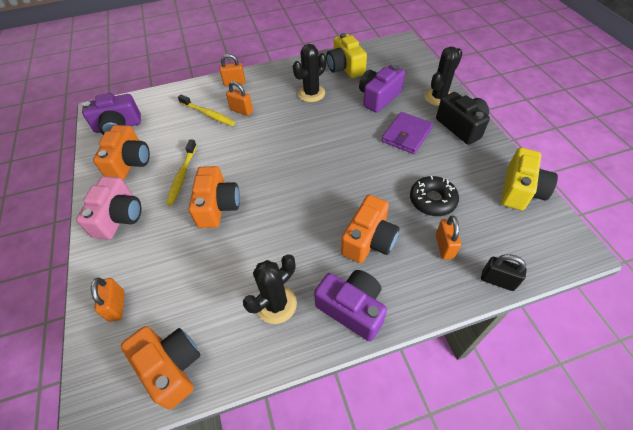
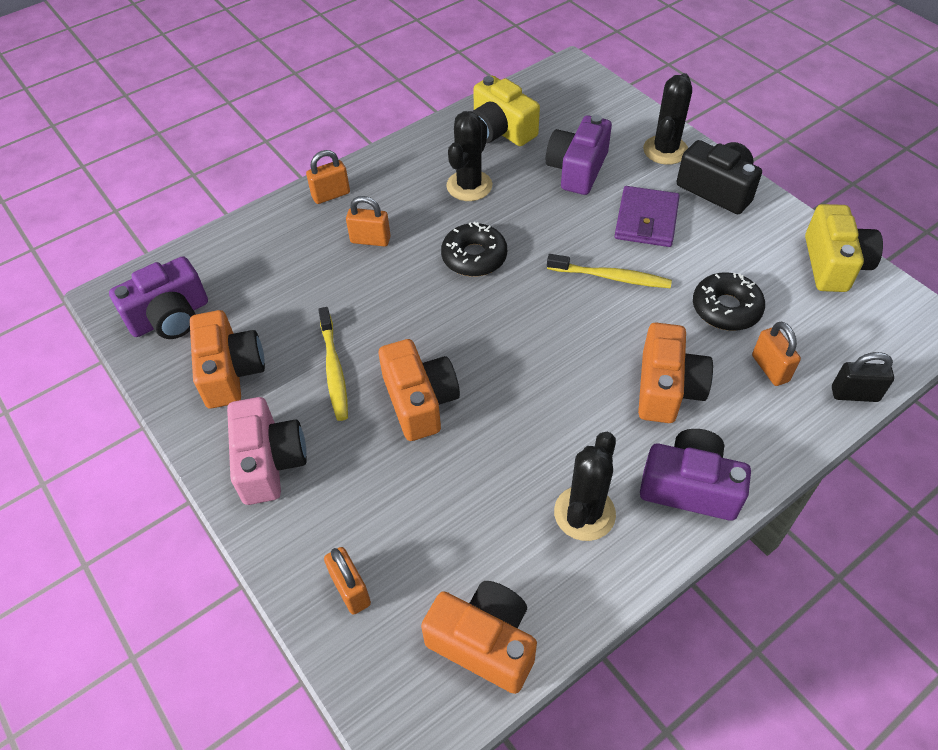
camera: 20 degrees left, 0 degrees up
yellow toothbrush [178,95,235,126] -> yellow toothbrush moved to [547,254,672,288]
none -> black donut [441,222,507,277]

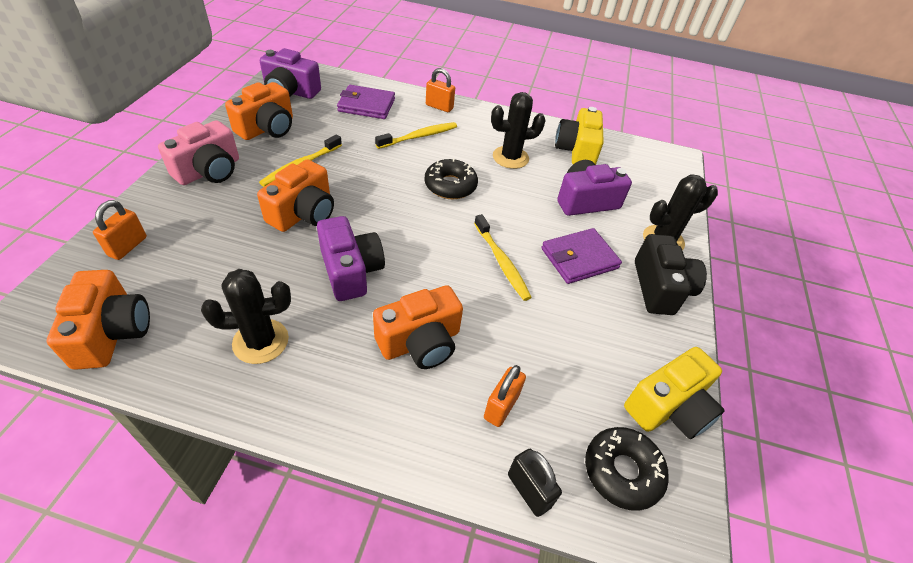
camera: 45 degrees right, 5 degrees down
orange padlock [346,196,391,247] -> yellow toothbrush [375,122,457,149]
purple camera [640,429,751,521] -> purple camera moved to [317,216,385,301]
black donut [693,272,765,331] -> black donut moved to [585,427,669,511]
none -> purple wallet [337,85,395,119]

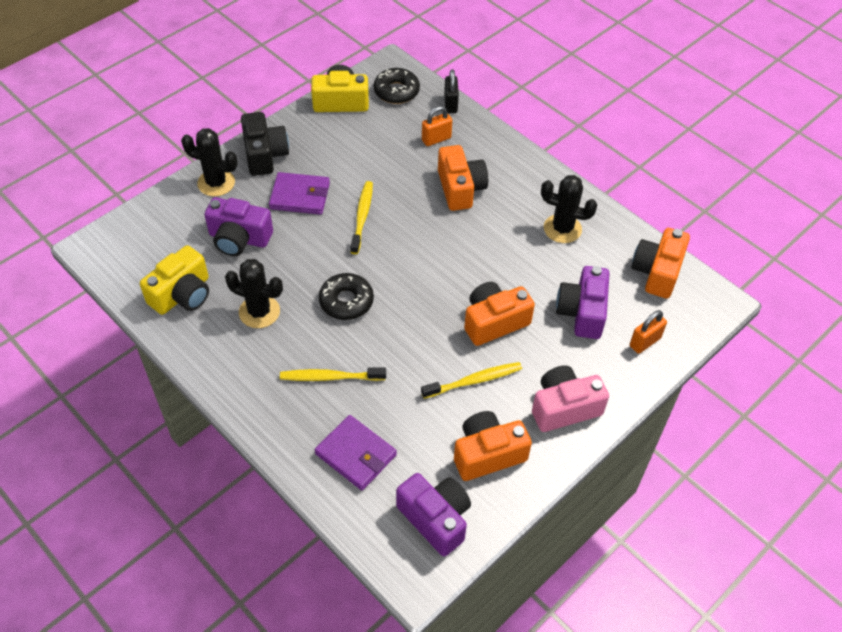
camera: 145 degrees left, 5 degrees up
purple camera [317,216,385,301] -> purple camera moved to [556,266,610,339]
orange camera [373,285,463,369] -> orange camera turned 75 degrees clockwise [438,145,488,211]
orange padlock [426,68,455,112] -> none
black camera [635,234,707,315] -> black camera turned 135 degrees clockwise [241,112,289,176]

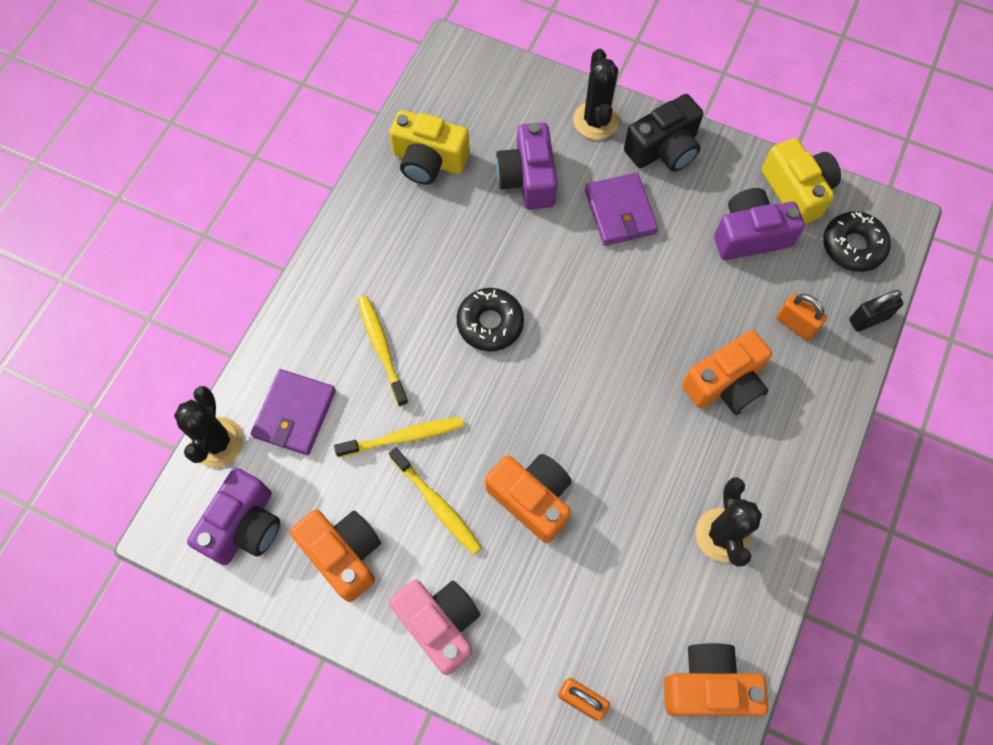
camera: 70 degrees right, 15 degrees up
black cactus [225,259,283,328] -> black cactus moved to [174,386,243,467]
yellow toothbrush [350,181,373,254] -> yellow toothbrush moved to [334,417,464,458]
purple camera [556,266,610,339] -> purple camera moved to [714,188,805,260]

